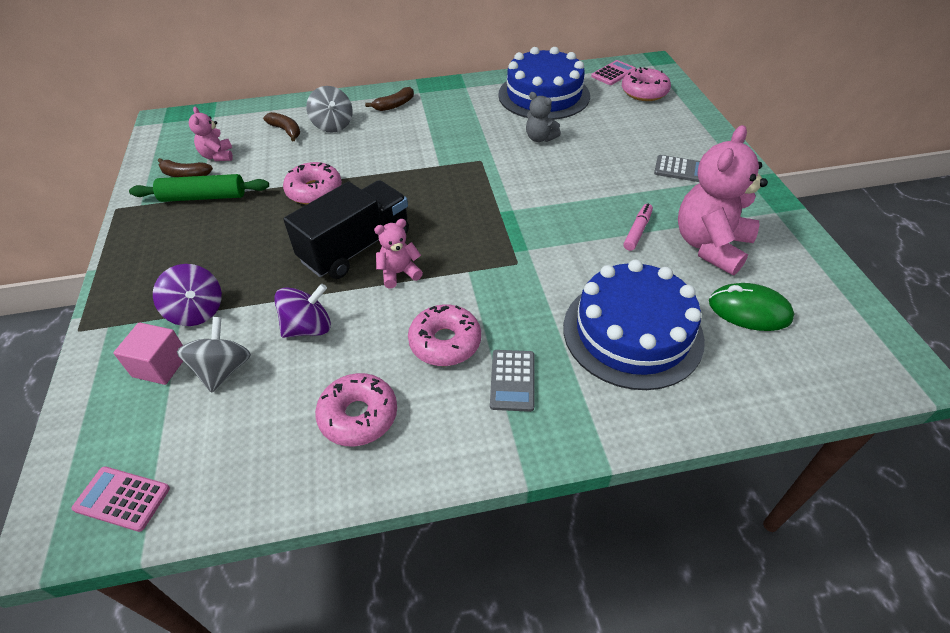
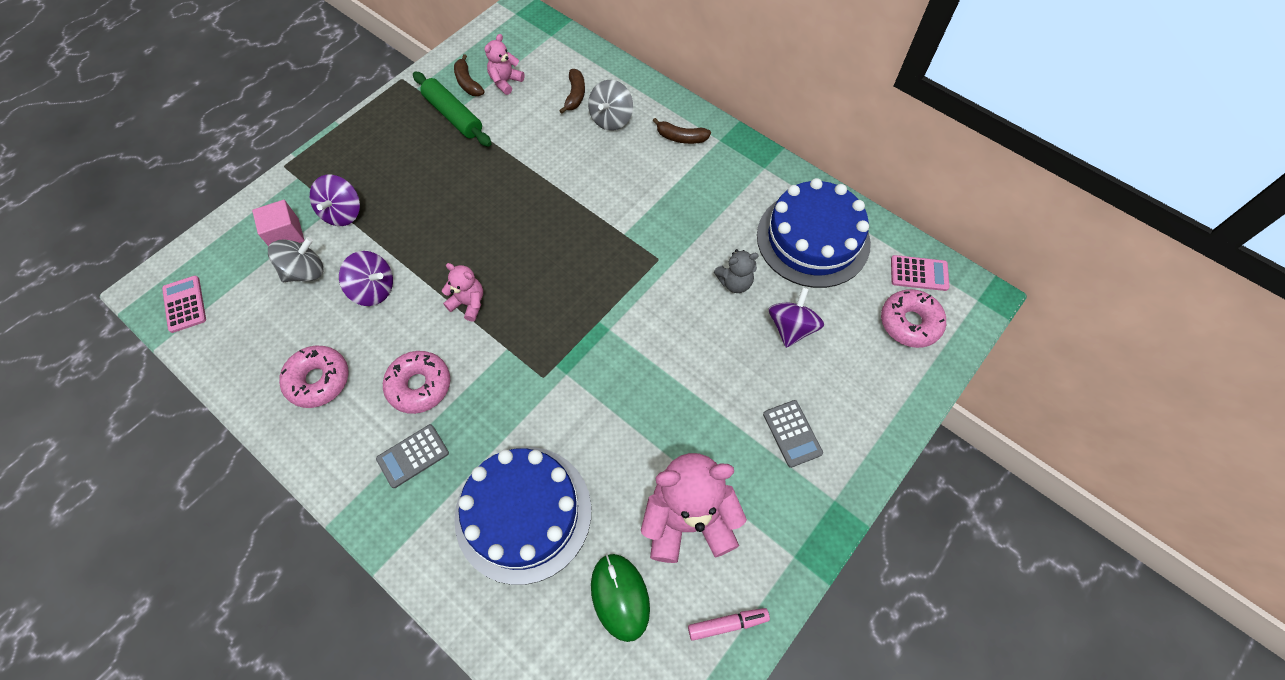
camera: 50 degrees right, 15 degrees up
pink donut [283,162,342,204] -> none
black truck [283,180,409,279] -> none
grey teddy bear [526,92,561,142] -> grey teddy bear turned 105 degrees counterclockwise [714,249,759,293]
pink marker [624,203,653,251] -> pink marker moved to [688,608,770,641]
none -> purple spinning top [769,287,824,348]

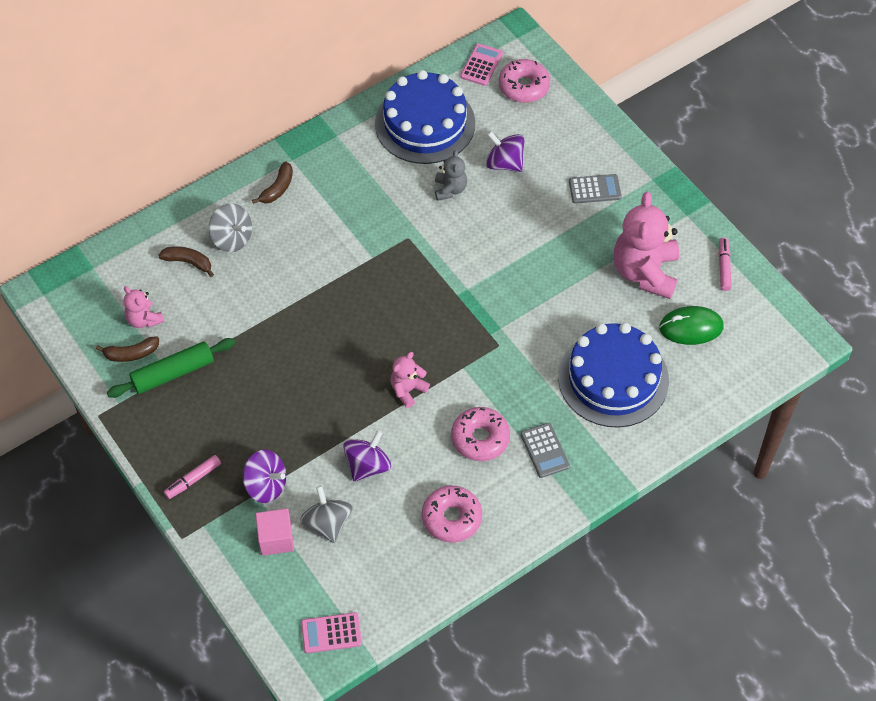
camera: 75 degrees left, 5 degrees down
none -> pink marker [164,455,221,499]

